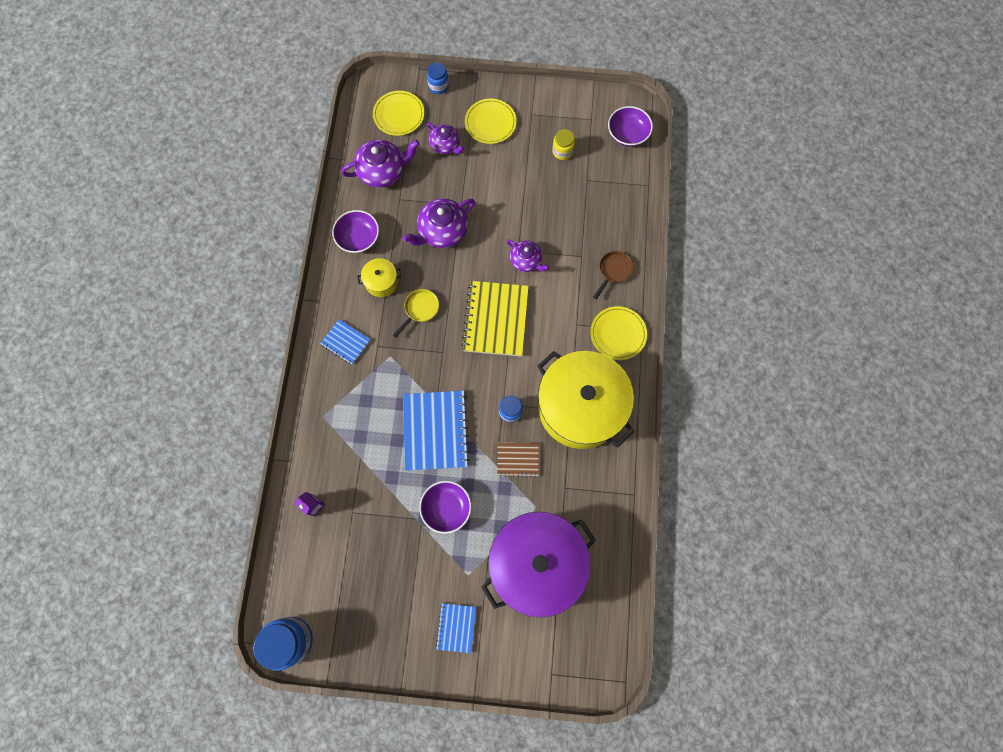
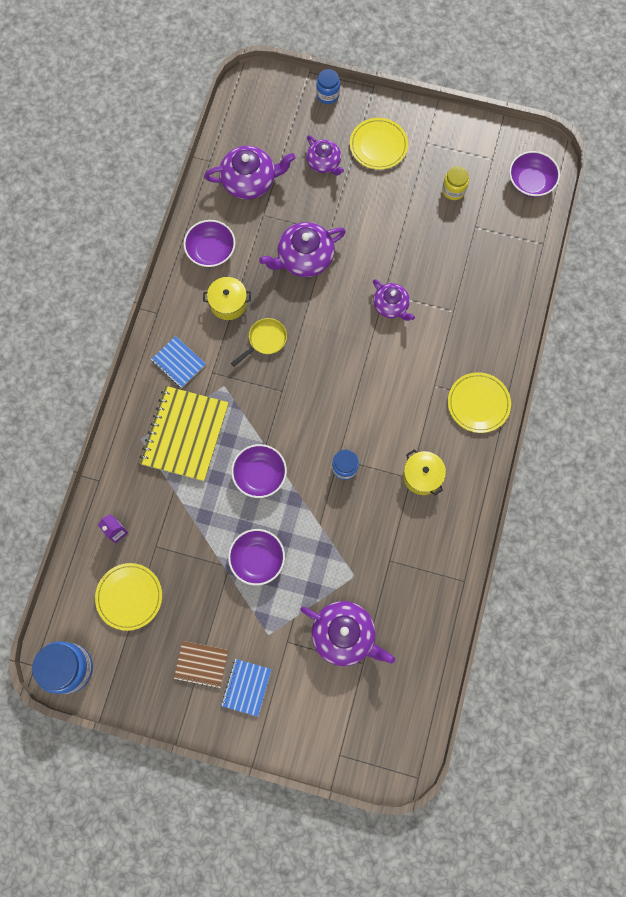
camera: 10 degrees right, 0 degrees up
yellow plate [373,91,424,136] -> yellow plate moved to [95,563,162,631]
blue notebook [403,391,470,471] -> purple bowl [231,444,287,498]
yellow notebook [461,281,529,357] -> yellow notebook moved to [140,386,229,481]
purple pot [481,512,596,618] -> purple teapot [301,601,395,666]
brown notebook [497,443,539,477] -> brown notebook moved to [174,641,228,689]
yellow pot [537,351,634,449] -> yellow pot [403,449,446,495], size x0.41
brown pan [593,251,633,299] -> none

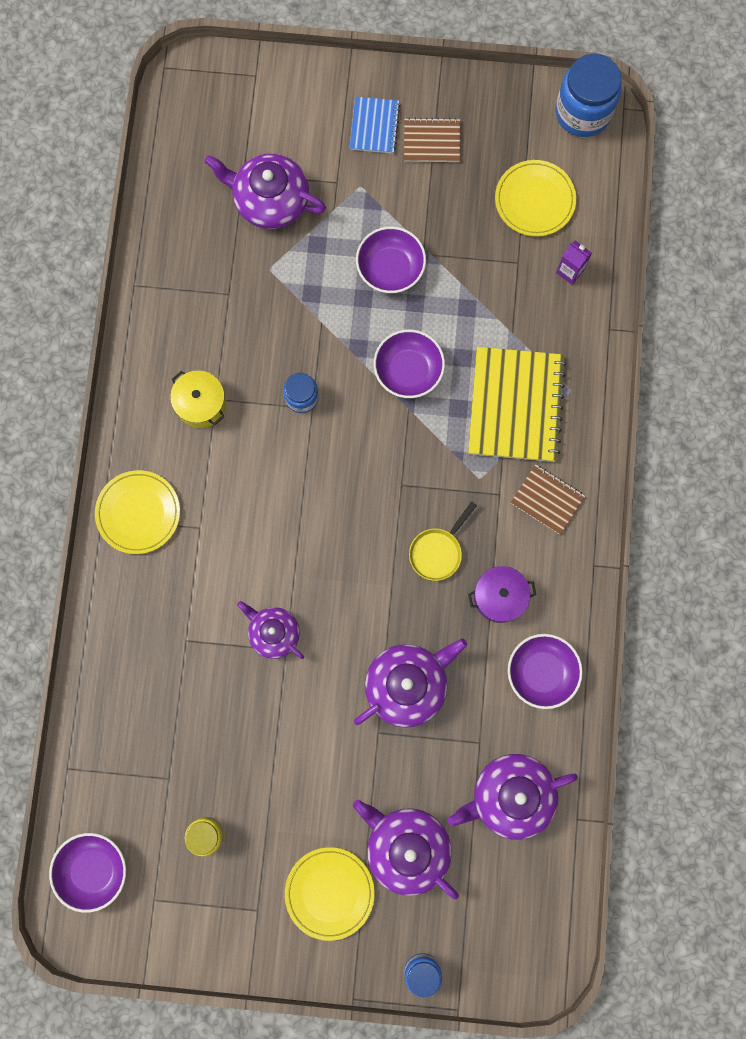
camera: 170 degrees right, 5 degrees up
blue notebook [151,336,206,388] -> brown notebook [510,464,585,535]
yellow pot [203,277,251,320] -> purple pot [468,566,536,623]
purple teapot [306,135,344,175] -> purple teapot [353,800,459,899], size x1.58

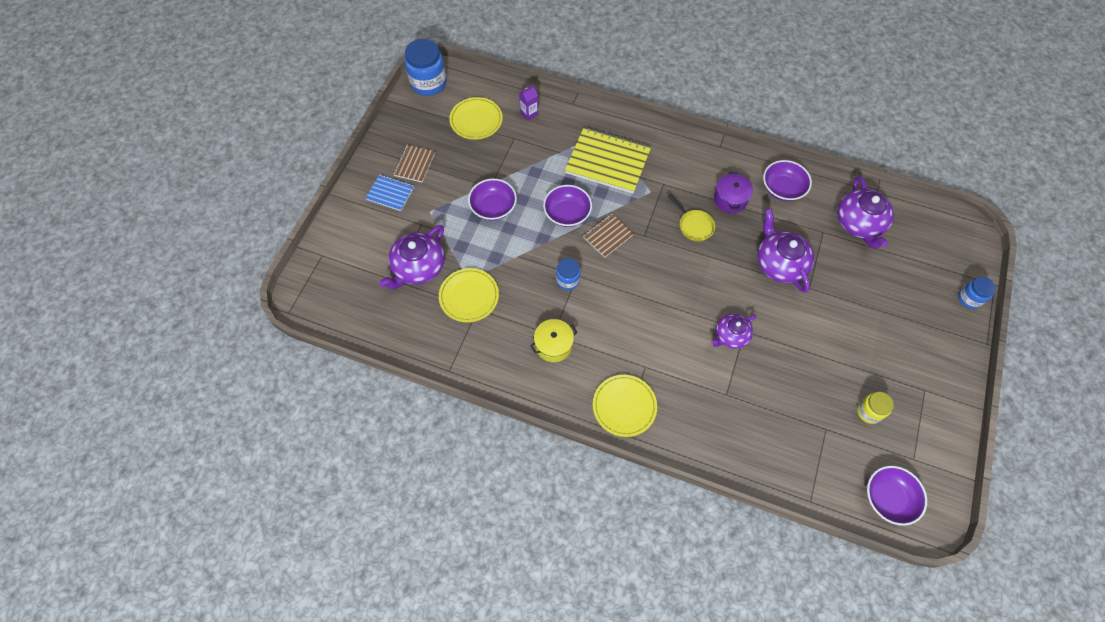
camera: 75 degrees left, 15 degrees down
yellow plate [285,847,374,941] -> yellow plate moved to [439,268,499,322]
purple teapot [353,800,459,899] -> none
brown notebook [510,464,585,535] -> brown notebook moved to [583,214,634,258]

